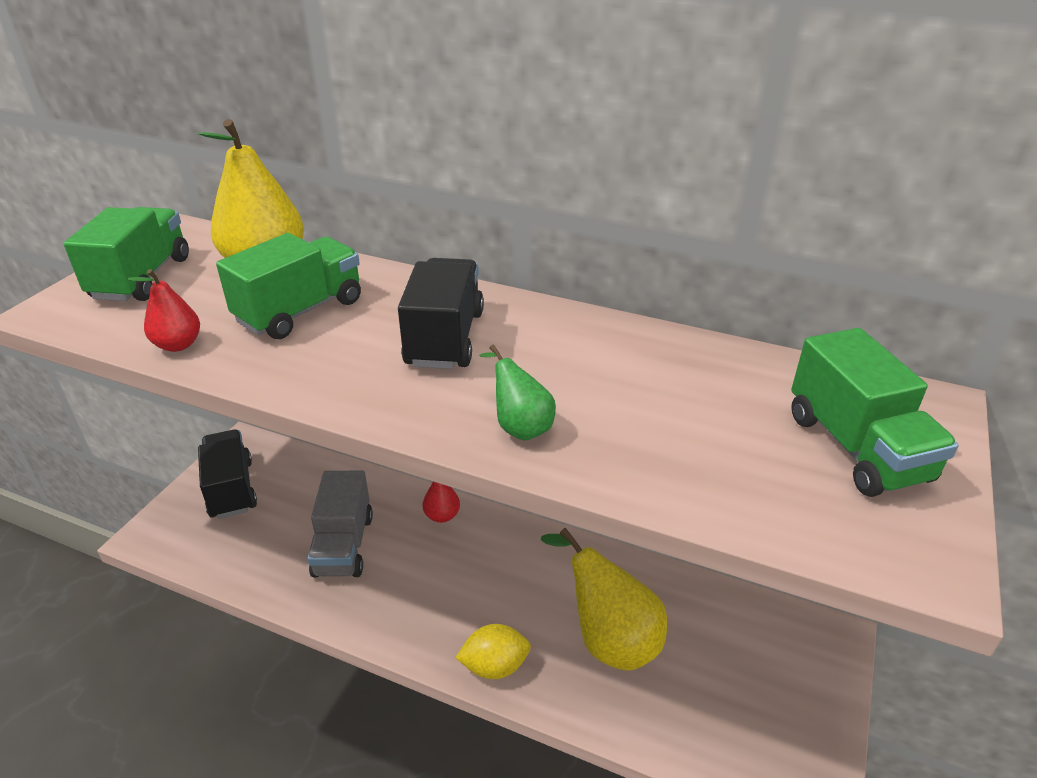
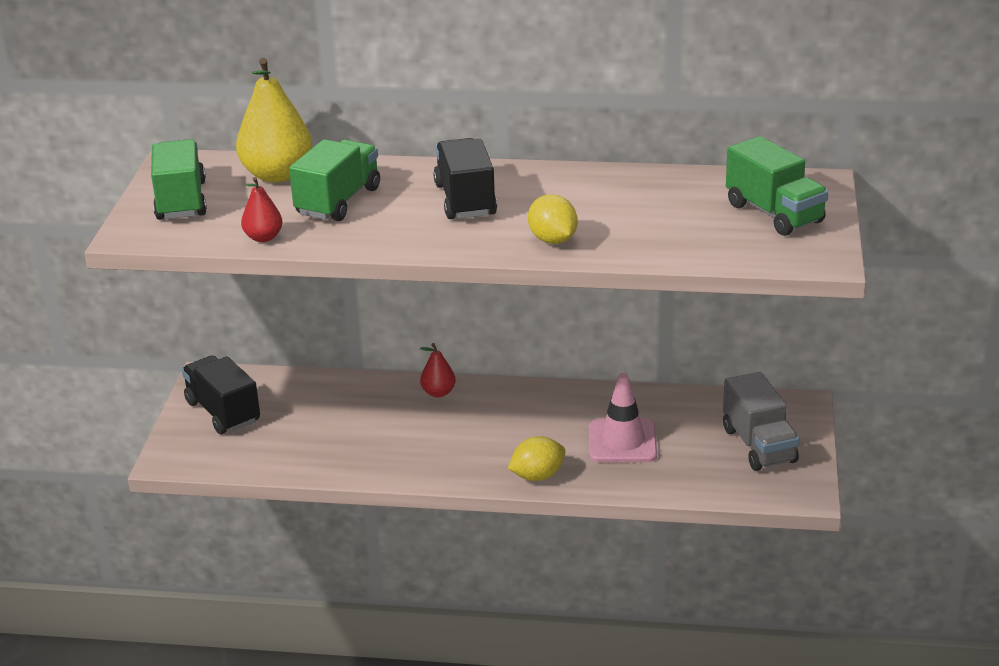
camera: 15 degrees left, 5 degrees down
grey truck [308,471,373,578] -> grey truck moved to [723,372,800,471]
green pear [479,344,556,441] -> yellow lemon [528,194,578,244]
yellow pear [541,528,667,671] -> pink traffic cone [589,373,657,462]

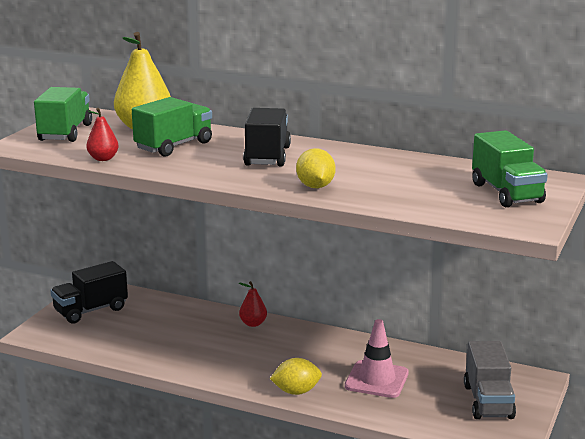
camera: 15 degrees right, 10 degrees down
black truck [182,355,260,434] -> black truck turned 105 degrees counterclockwise [50,261,128,324]

